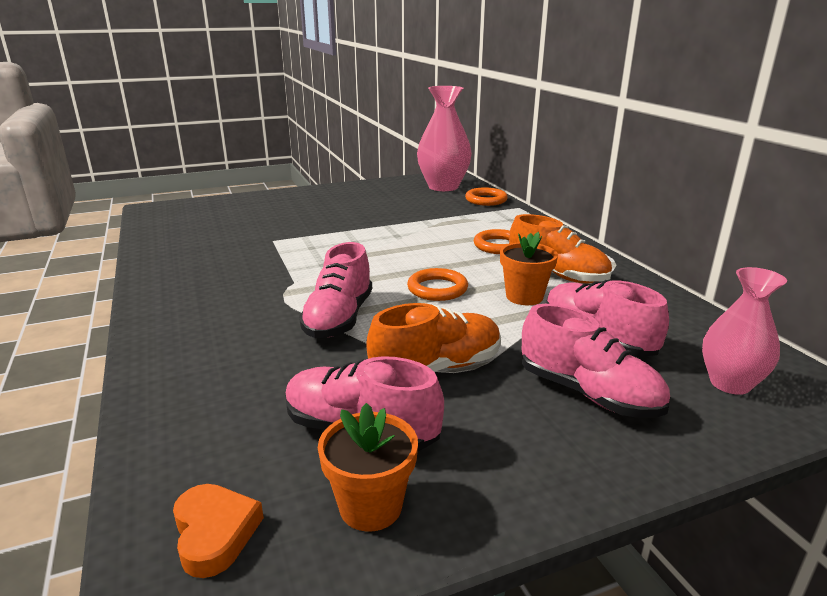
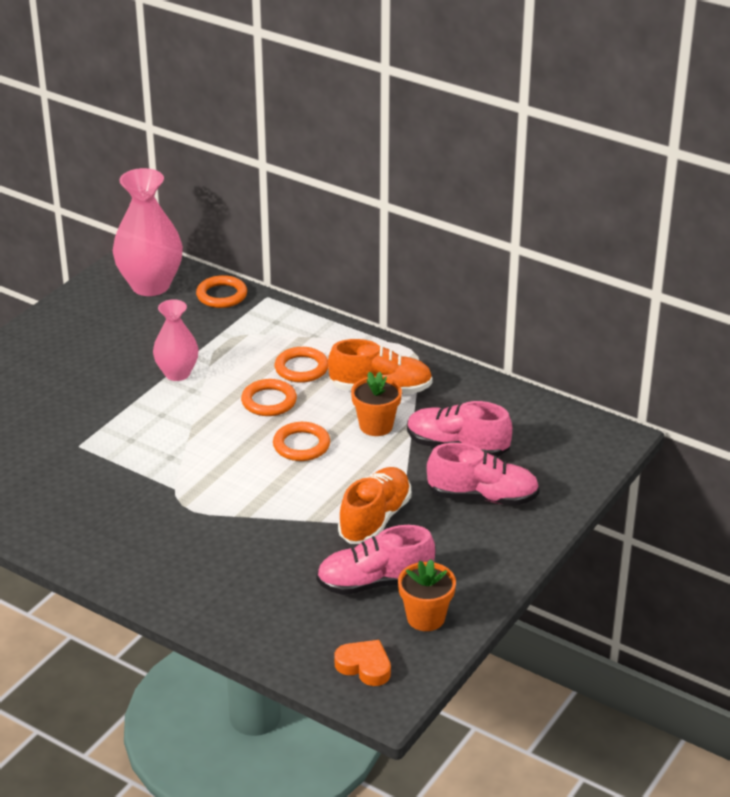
camera: 35 degrees left, 10 degrees up
pink shoe [299,242,372,338] -> none
pink vase [702,267,787,395] -> pink vase moved to [153,299,199,381]
none -> orange ring [241,379,297,416]

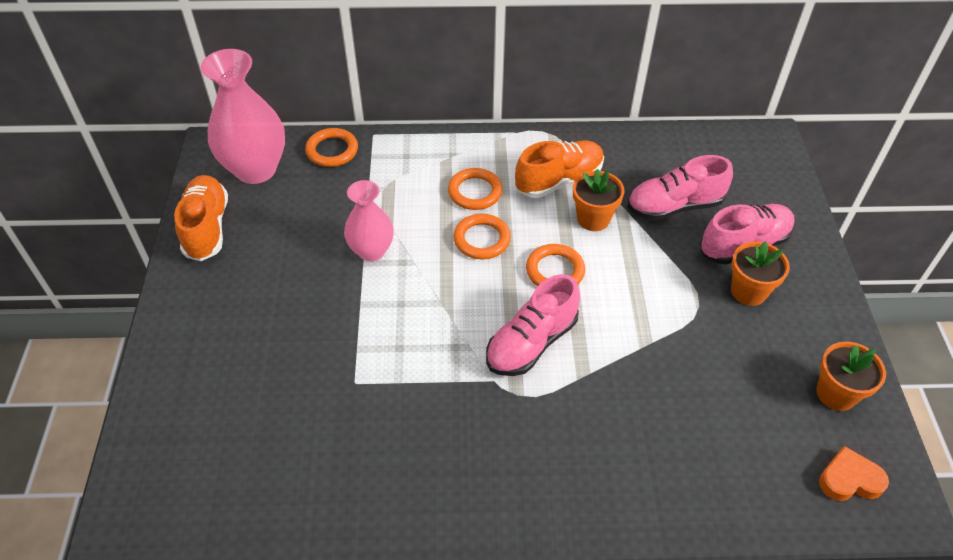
camera: 35 degrees left, 15 degrees up
pink shoe [317,525,435,595] -> pink shoe moved to [486,274,580,376]
orange shoe [338,467,411,544] -> orange shoe moved to [174,175,228,261]
none -> orange flower pot [731,241,790,306]

